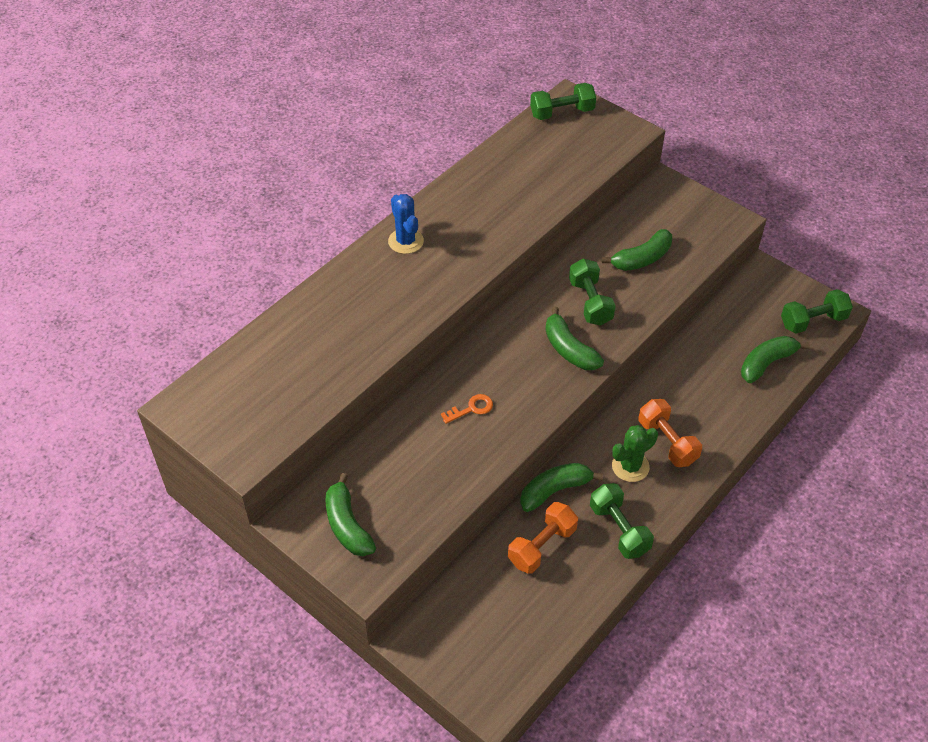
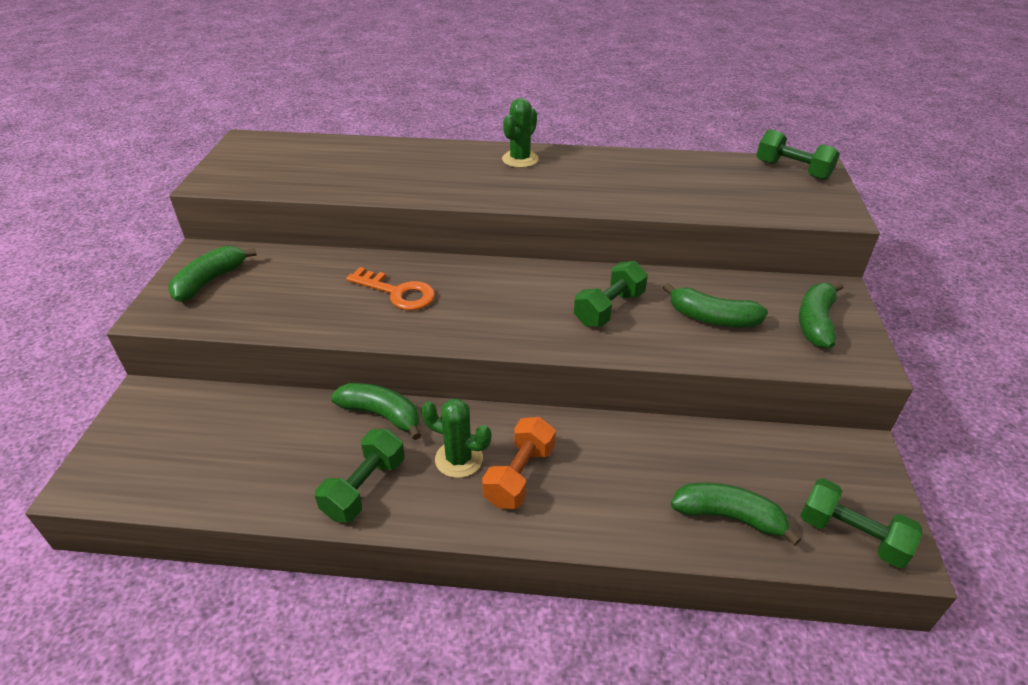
camera: 55 degrees right, 10 degrees down
blue cactus [388,194,424,254] -> green cactus [502,98,539,168]
orange key [441,394,493,424] -> orange key [346,267,435,310], size x1.63
orange dumbbell [508,502,578,574] -> none
green banana [545,307,604,370] -> green banana moved to [799,282,844,348]

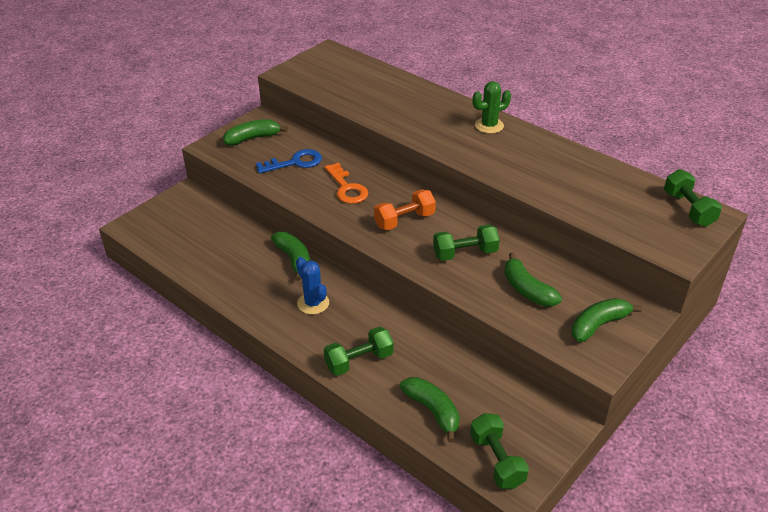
camera: 35 degrees right, 0 degrees up
green dumbbell [315,429,405,523] -> green dumbbell moved to [324,327,394,376]
green cactus [421,399,491,478] -> blue cactus [296,257,329,314]
orange dumbbell [482,417,556,509] -> orange dumbbell moved to [374,189,436,230]
none -> blue key [256,149,322,174]

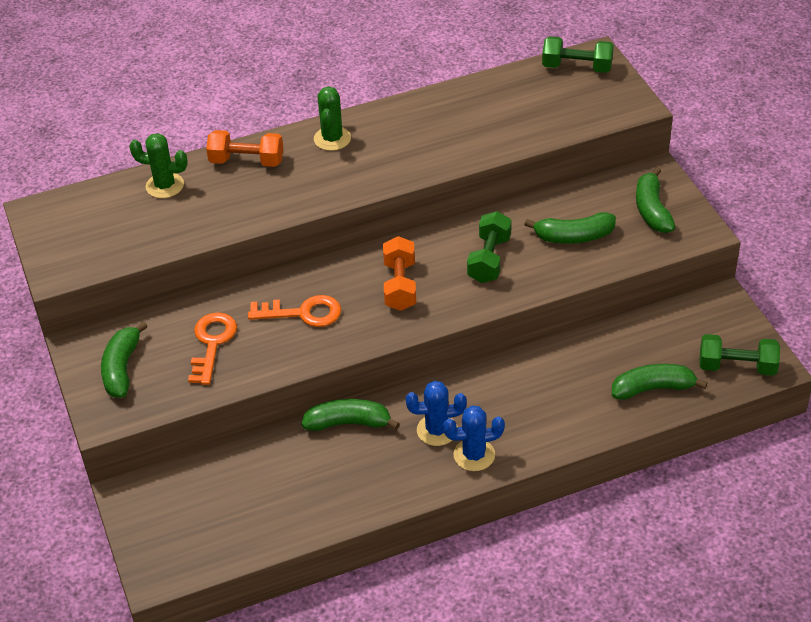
camera: 60 degrees left, 5 degrees up
blue key [256,149,322,174] -> orange key [188,313,237,385]
green dumbbell [324,327,394,376] -> none
none -> green cactus [129,133,188,198]
none -> orange dumbbell [206,130,283,167]
none -> blue cactus [443,405,505,471]

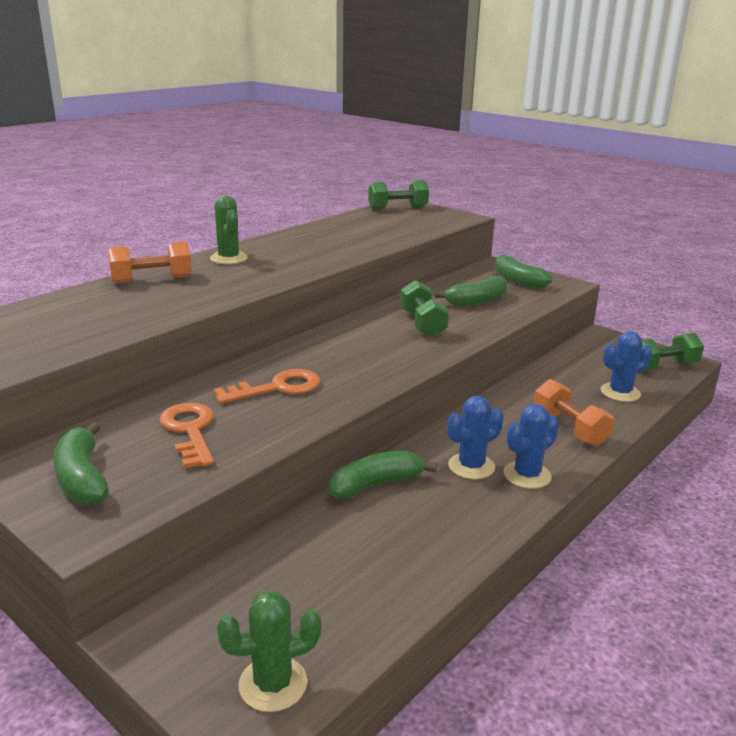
camera: 30 degrees left, 20 degrees down
green cactus [129,133,188,198] -> green cactus moved to [217,590,322,712]
orange dumbbell [383,236,416,311] -> orange dumbbell moved to [534,379,614,446]
green banana [612,364,707,400] -> blue cactus [601,331,652,402]

